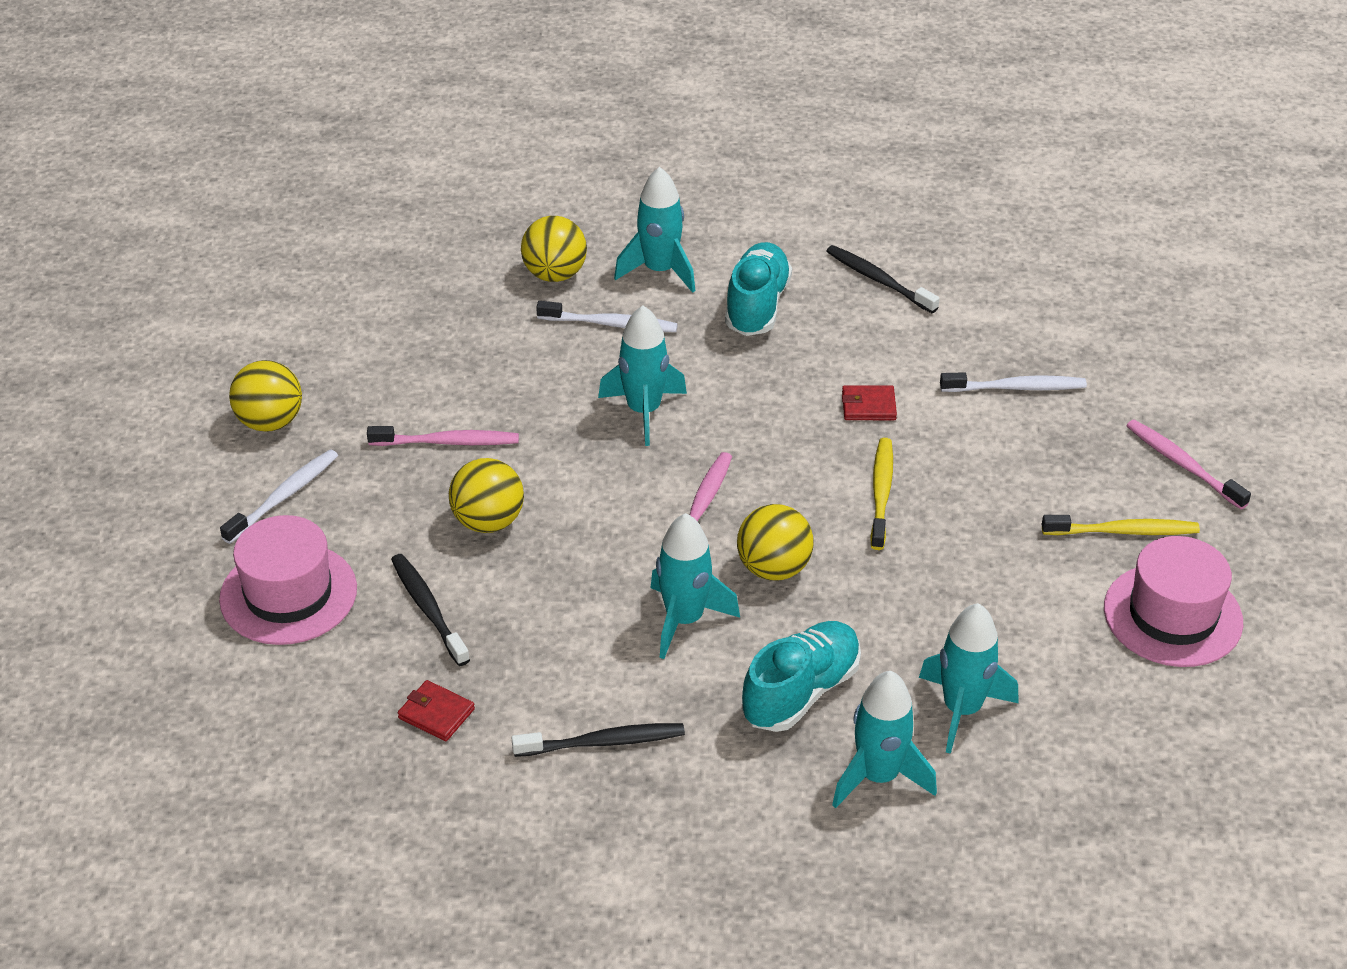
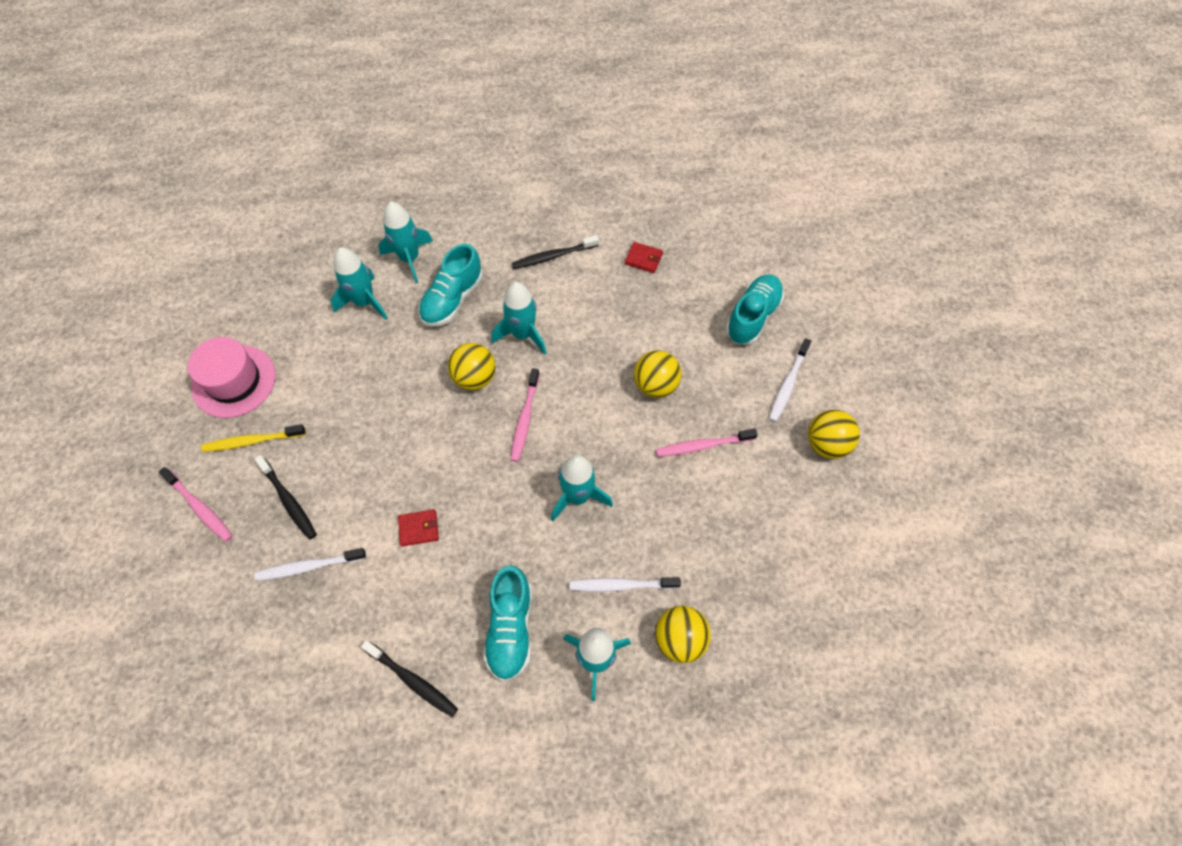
camera: 170 degrees right, 20 degrees up
pink hat [219,515,357,645] -> turquoise shoe [726,274,784,345]
black toothbrush [391,554,470,666] -> black toothbrush moved to [255,455,317,540]
yellow toothbrush [870,438,893,550] -> none

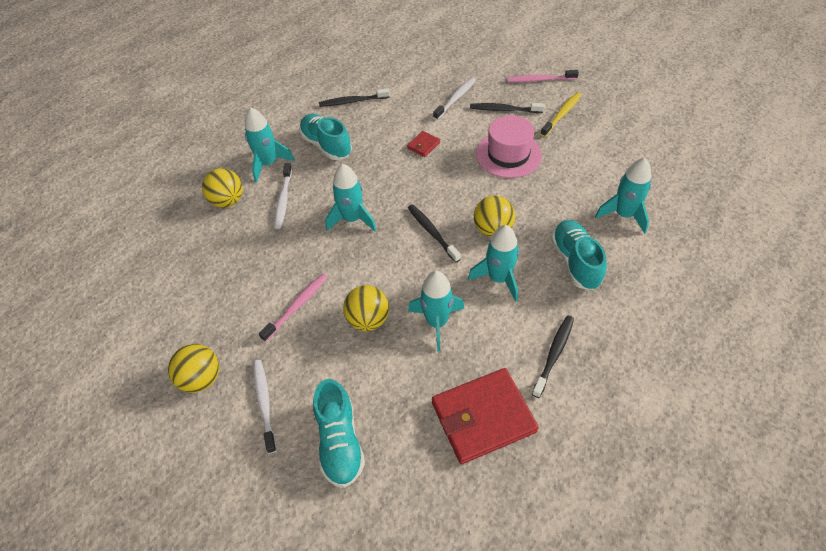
camera: 140 degrees right, 10 degrees down
pink hat [188,337,276,418] -> pink hat moved to [476,115,542,178]
turquoise rocket [378,201,433,283] -> turquoise rocket moved to [408,271,464,351]
pink toothbrush [511,368,540,462] -> black toothbrush [408,204,461,263]
white toothbrush [569,577,681,592] -> white toothbrush turned 135 degrees clockwise [274,163,292,229]
red wallet [625,242,663,273] -> red wallet [432,368,539,464], size x2.29

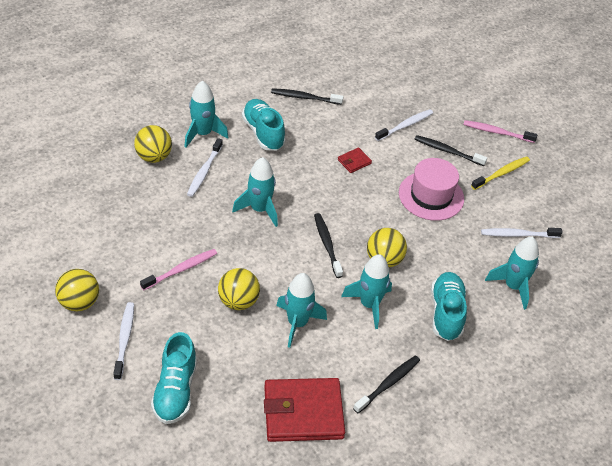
camera: 10 degrees right, 5 degrees down
none -> white toothbrush [481,228,563,238]

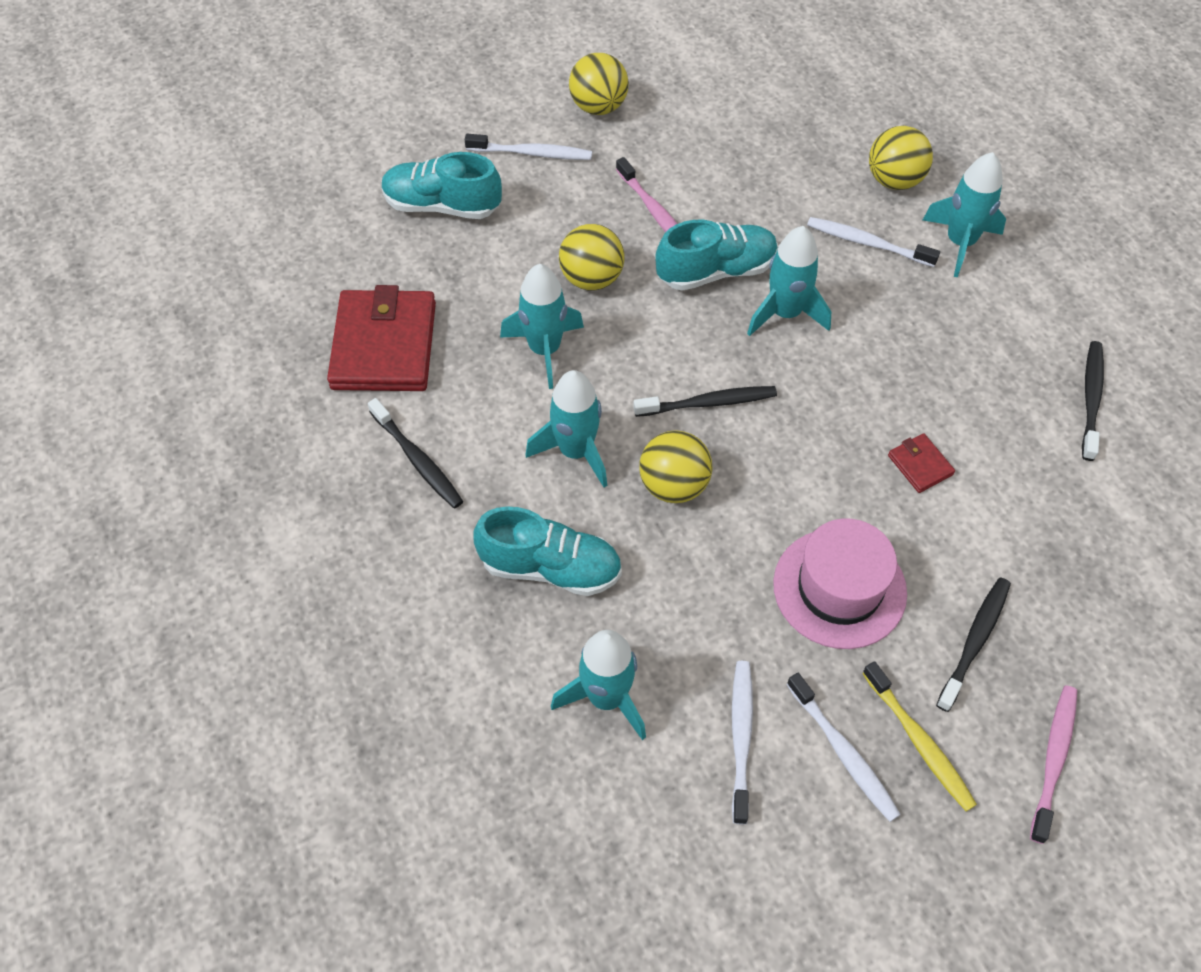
camera: 100 degrees right, 10 degrees up
turquoise shoe [242,99,286,151] -> turquoise shoe moved to [655,220,778,291]
white toothbrush [375,109,433,141] -> white toothbrush moved to [787,673,901,822]

